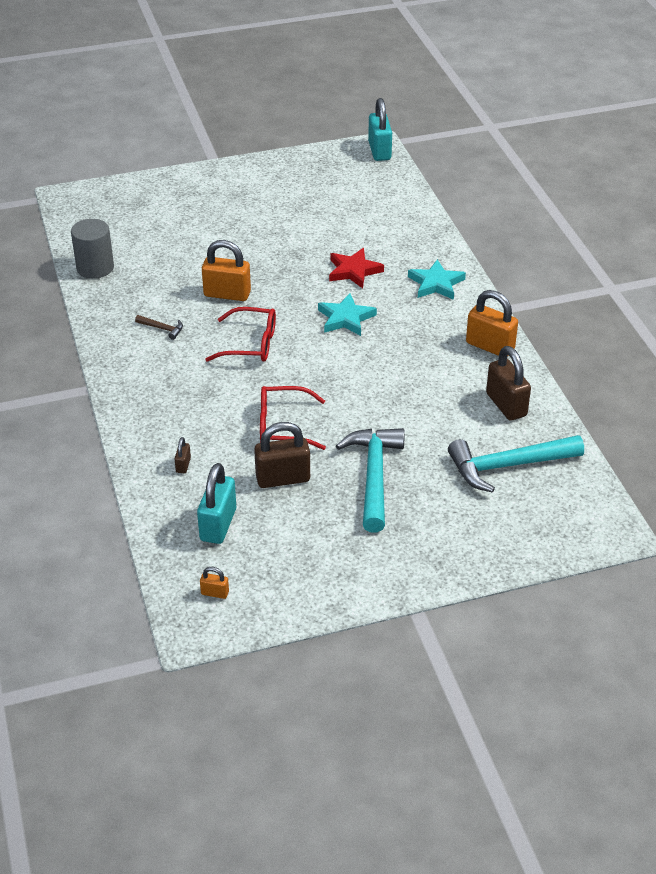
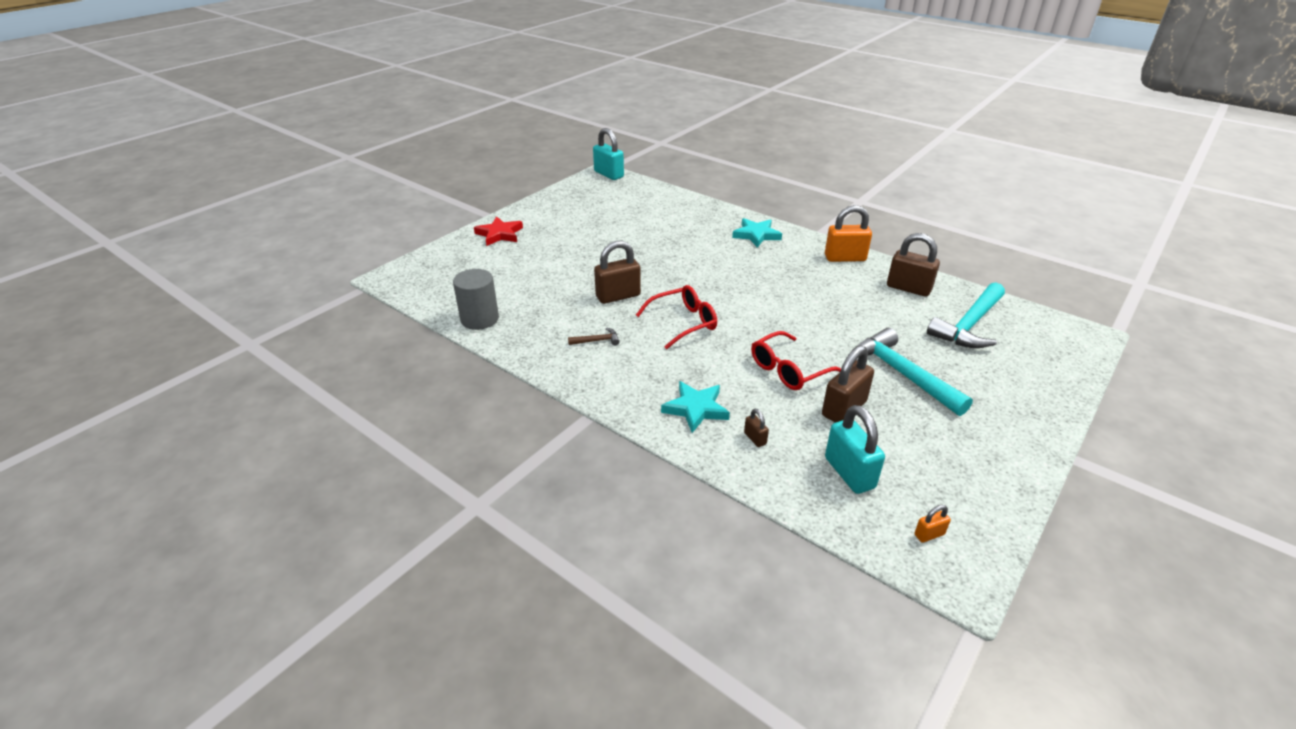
camera: 35 degrees left, 5 degrees down
orange padlock [202,240,251,301] -> brown padlock [594,241,641,304]
turquoise star [318,293,377,336] -> turquoise star moved to [661,381,730,433]
red star [329,248,384,289] -> red star moved to [474,216,523,246]

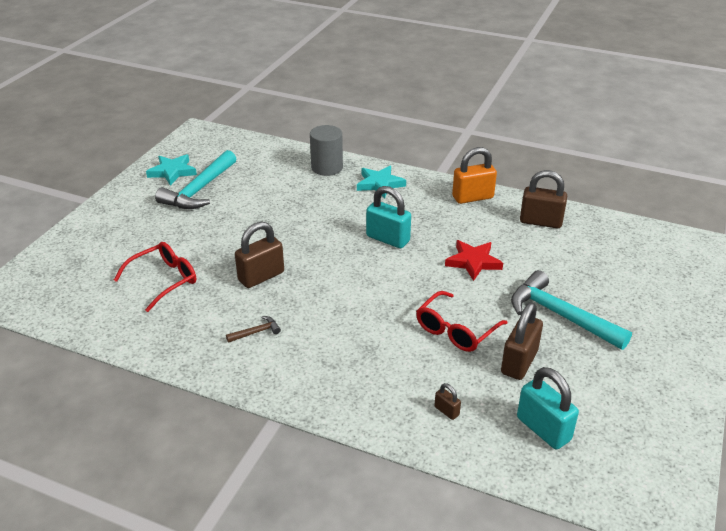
camera: 15 degrees left, 0 degrees up
grey cylinder [453,269,499,330] -> grey cylinder moved to [310,125,343,176]
red star [474,216,523,246] -> red star moved to [445,240,503,281]
turquoise padlock [593,128,624,180] -> turquoise padlock moved to [366,186,411,248]
red glasses [636,285,717,349] -> red glasses moved to [114,242,196,312]
turquoise star [661,381,730,433] -> turquoise star moved to [146,154,197,186]
orange padlock [914,505,951,543] -> none
turquoise hammer [927,282,1005,348] -> turquoise hammer moved to [155,150,237,209]

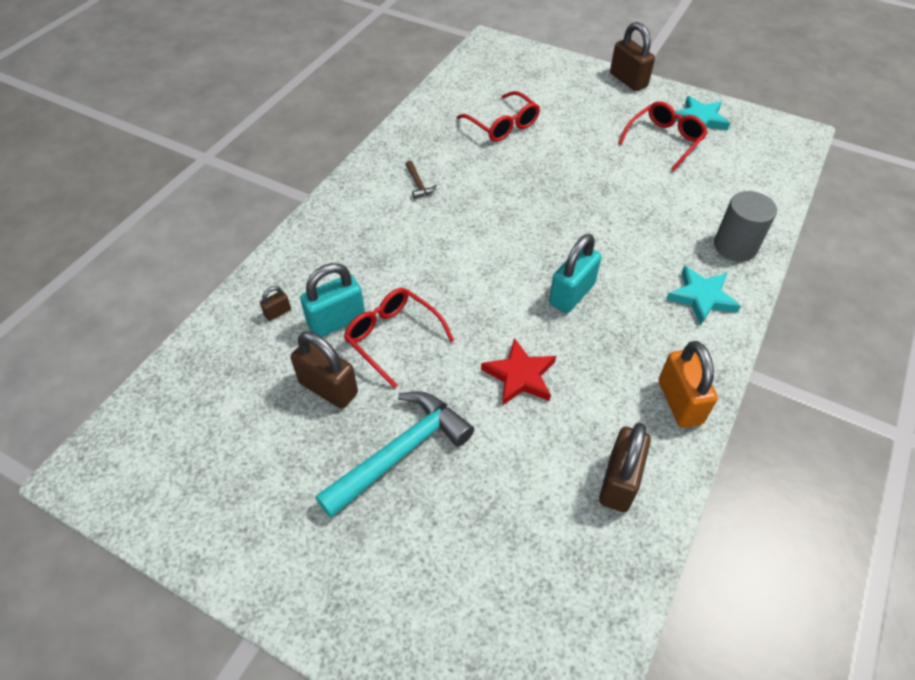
camera: 95 degrees right, 15 degrees up
turquoise hammer [155,150,237,209] -> red glasses [618,101,708,171]
brown padlock [235,222,284,288] -> brown padlock moved to [610,22,655,91]
turquoise padlock [517,367,579,449] -> turquoise padlock moved to [300,263,365,337]

